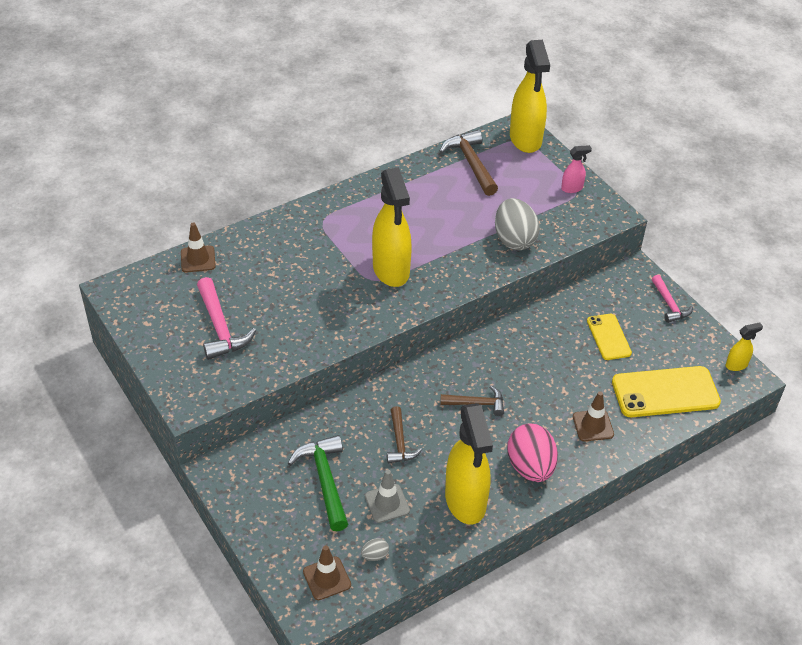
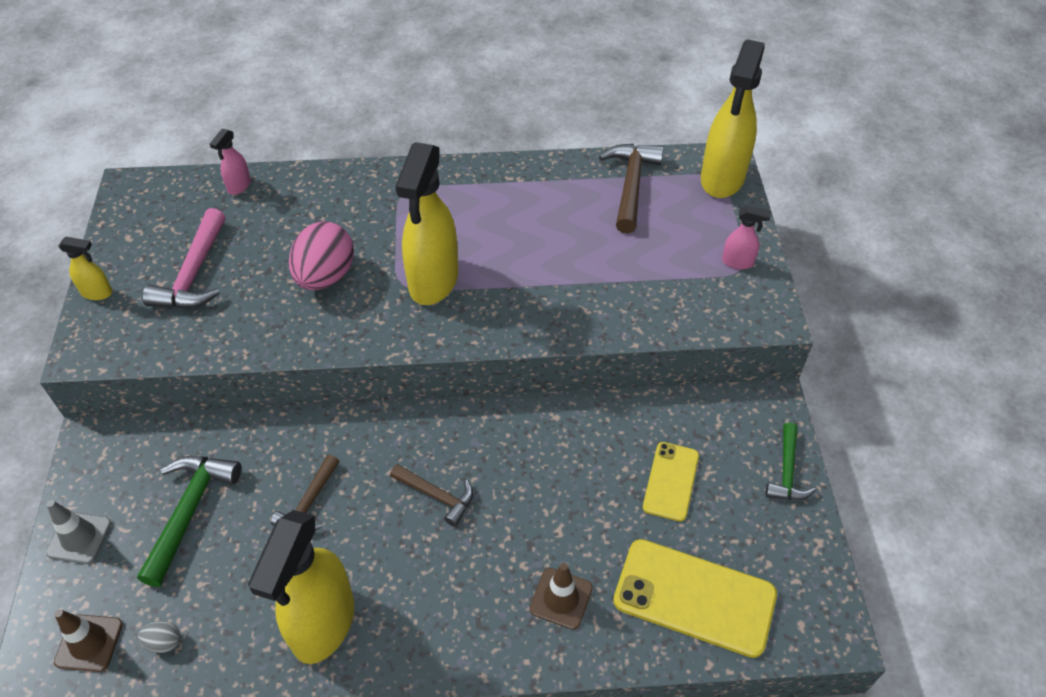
camera: 30 degrees right, 5 degrees up
brown traffic cone [181,222,216,273] -> pink spray bottle [210,129,251,195]
grey traffic cone [365,470,410,523] -> grey traffic cone moved to [46,500,112,564]
grey egg [495,198,540,250] -> none
pink egg [507,424,558,482] -> pink egg moved to [289,221,354,290]
pink hammer [652,275,693,323] -> green hammer [766,423,816,500]
yellow spray bottle [726,322,763,371] -> yellow spray bottle moved to [58,237,113,300]

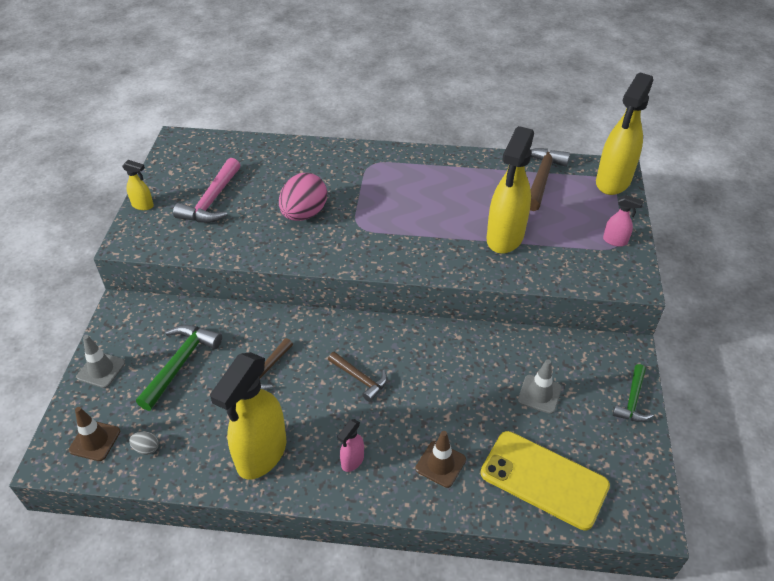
camera: 10 degrees right, 5 degrees down
pink spray bottle [210,129,251,195] -> pink spray bottle moved to [337,419,364,472]
yellow spray bottle [395,142,458,305] -> yellow spray bottle moved to [487,126,534,254]
yellow phone [643,442,699,521] -> grey traffic cone [518,359,562,414]

